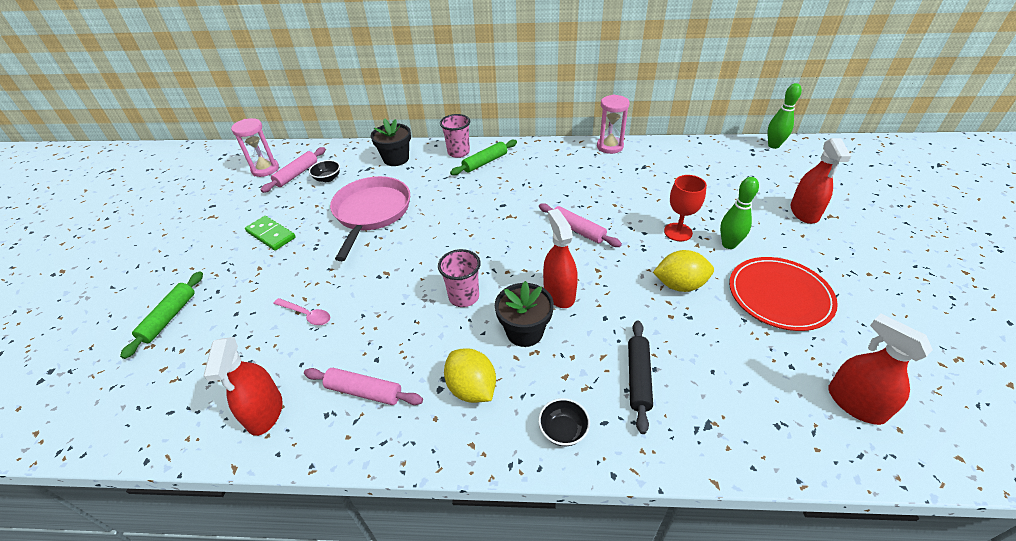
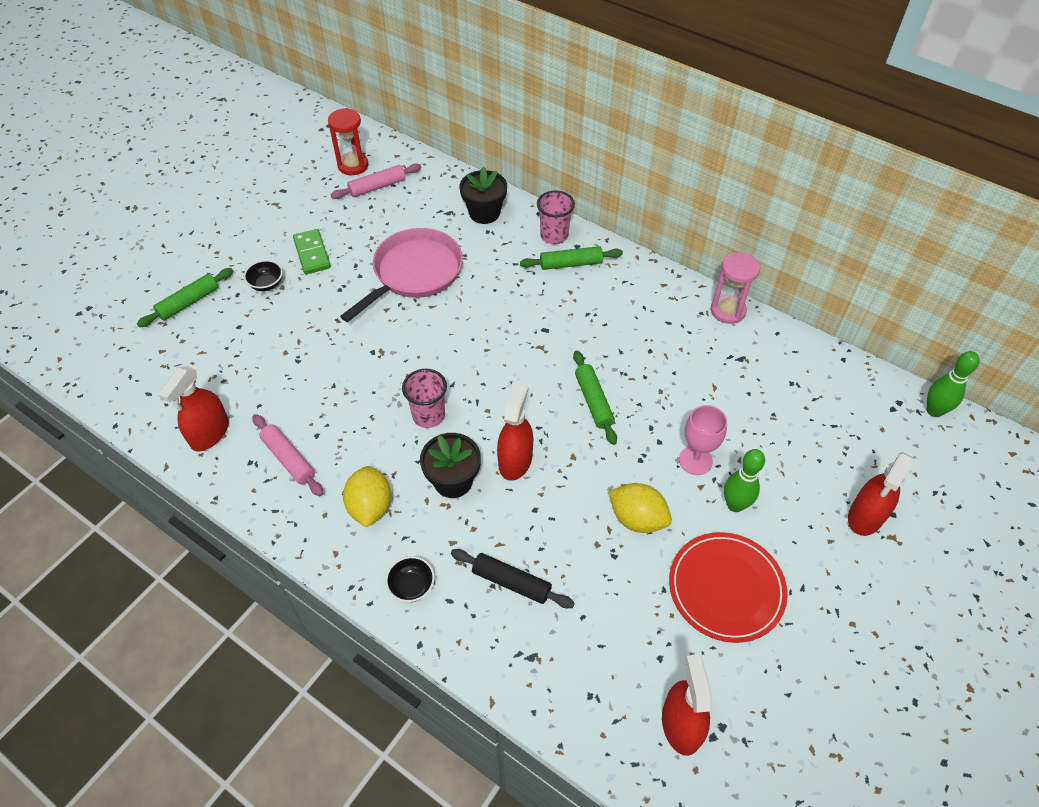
camera: 30 degrees right, 10 degrees up
pink hourglass [231,118,279,177] -> red hourglass [328,108,368,175]
pink spoon [273,298,330,325] -> none
black bowl [309,160,340,182] -> black bowl moved to [244,260,283,291]
pink rolling pin [539,203,622,247] -> green rolling pin [573,350,617,445]
black rolling pin [628,320,653,434] -> black rolling pin turned 75 degrees clockwise [451,549,575,608]
red goblet [664,175,707,241] -> pink goblet [679,405,727,475]

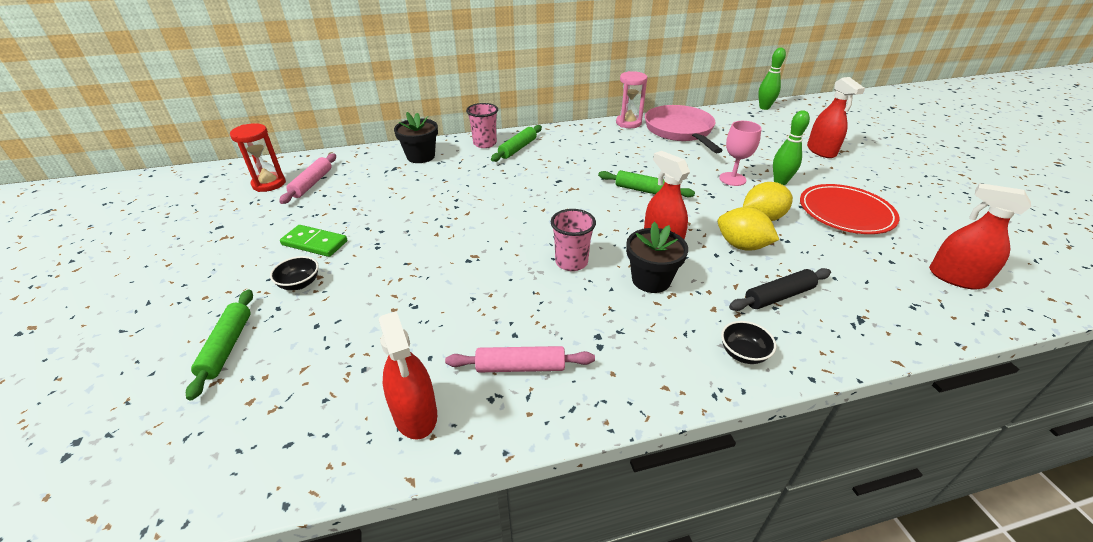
camera: 50 degrees left, 15 degrees down
pink pan [340,228,463,322] -> pink pan moved to [645,105,723,153]
yellow lemon [343,466,391,528] -> yellow lemon moved to [718,207,779,251]

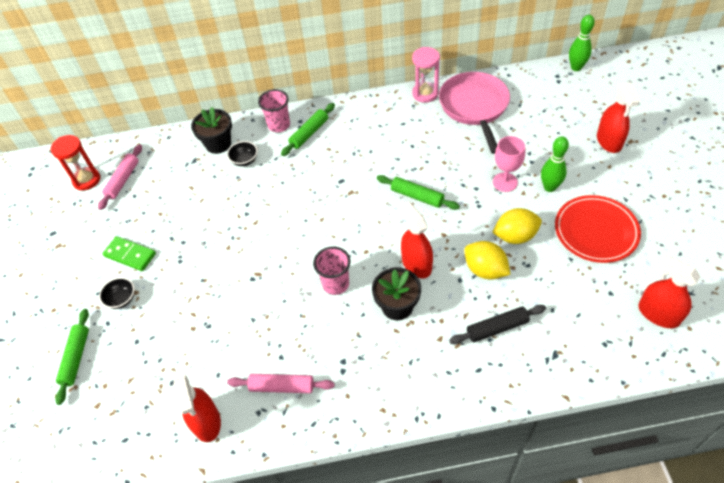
camera: 10 degrees right, 15 degrees up
black bowl [721,321,776,364] -> black bowl moved to [227,141,258,166]

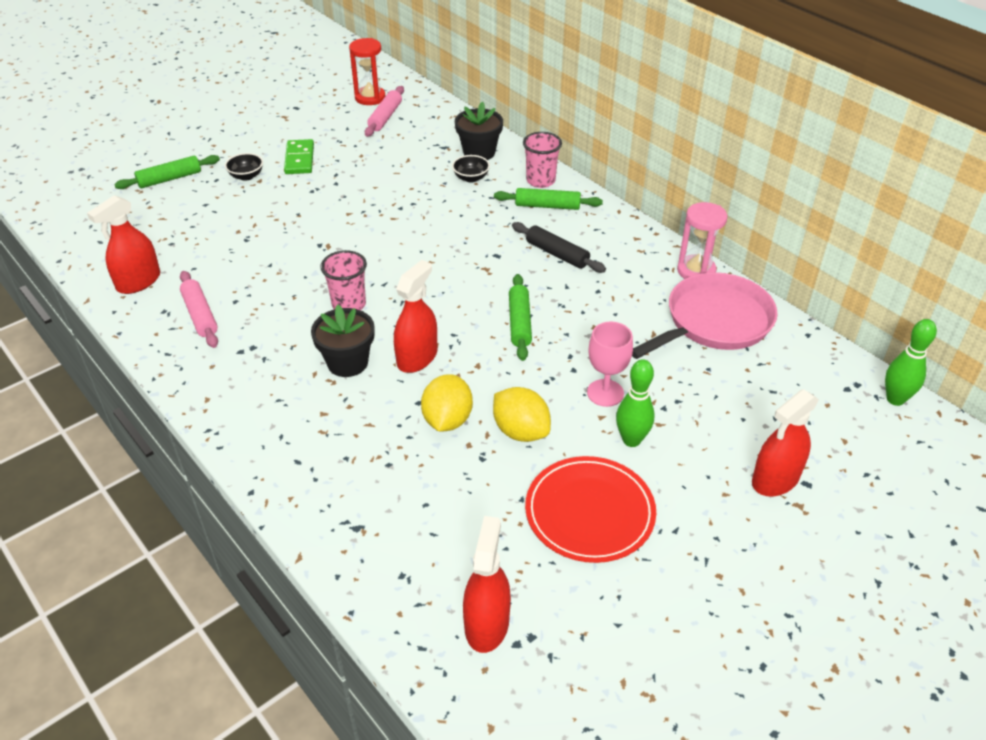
camera: 55 degrees right, 10 degrees down
pink rolling pin [98,144,142,210] -> pink rolling pin turned 60 degrees counterclockwise [365,86,404,137]
black rolling pin [449,305,546,344] -> black rolling pin moved to [512,222,606,273]

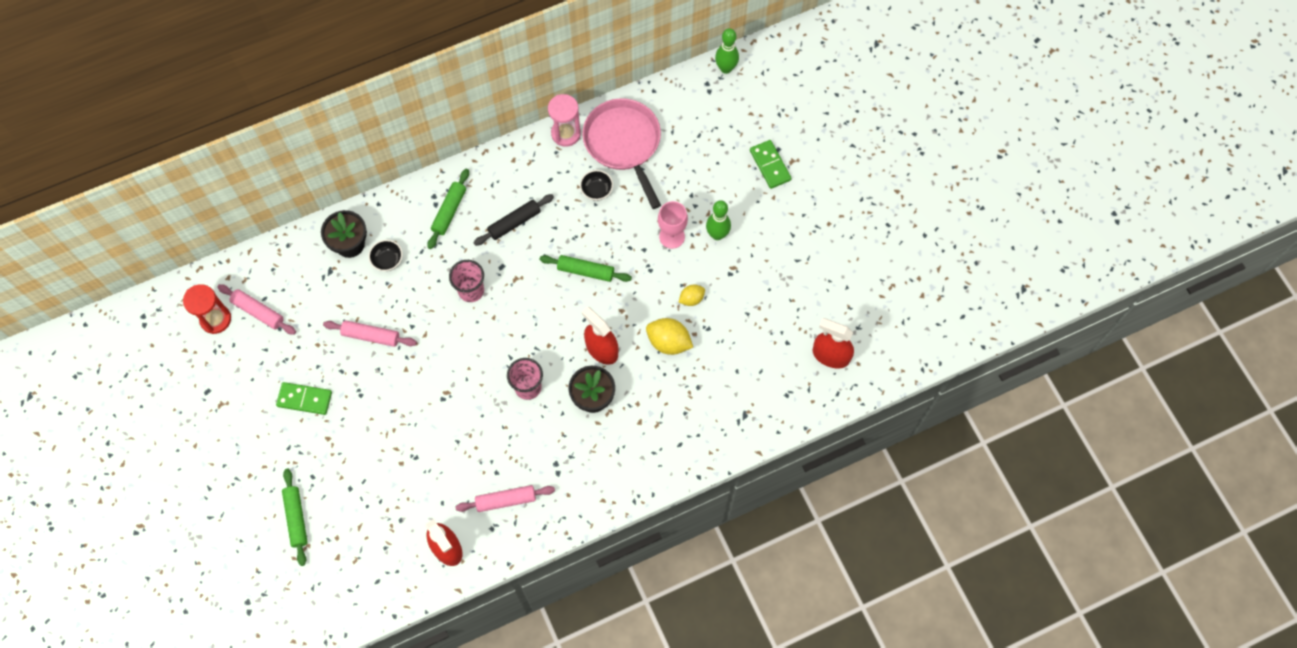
camera: 75 degrees left, 25 degrees up
black bowl [225,153,263,181] -> black bowl moved to [580,170,613,201]
yellow lemon [493,387,551,442] -> yellow lemon [679,285,705,306], size x0.59
pink cup [523,132,562,188] -> pink cup moved to [449,260,484,302]
red plate [525,456,656,563] -> none
red spray bottle [752,389,819,497] -> green domino [750,140,792,189]
none -> pink rolling pin [323,320,417,347]

